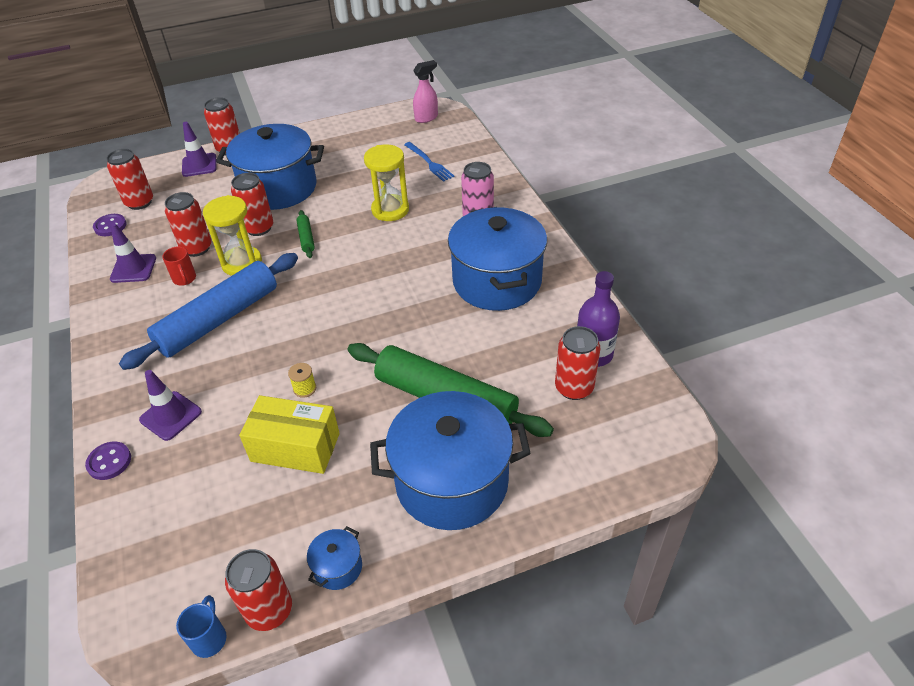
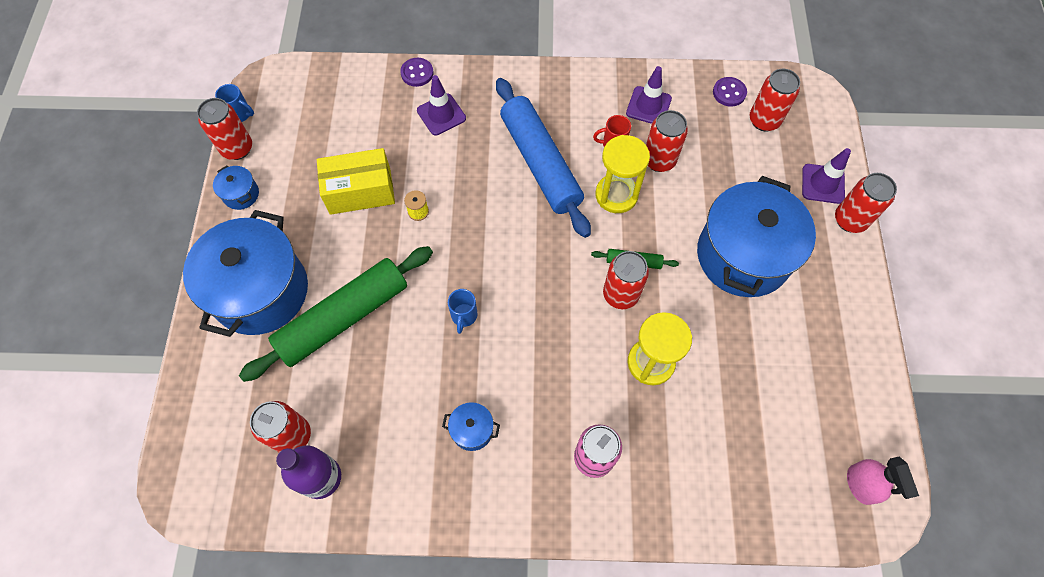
camera: 110 degrees right, 20 degrees up
red can [231,173,273,236] -> red can moved to [603,251,649,309]
yellow box [239,395,340,474] -> yellow box turned 45 degrees clockwise [317,148,395,215]
blue fork [404,142,455,182] -> none
blue pot [448,207,547,311] -> blue pot [442,402,500,451], size x0.40
none -> blue mug [448,289,477,334]

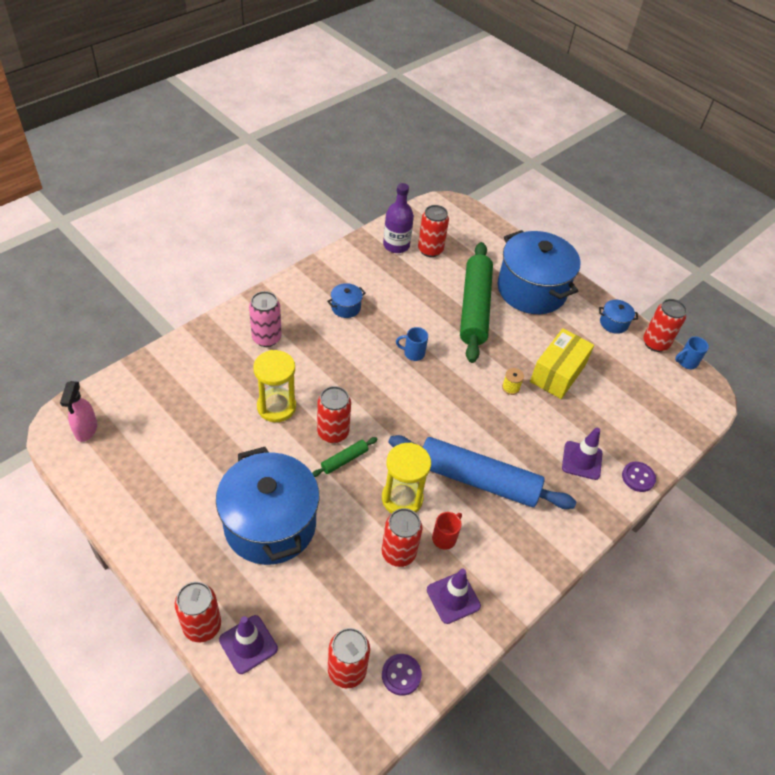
camera: 130 degrees right, 15 degrees down
blue mug [448,289,477,334] -> blue mug turned 45 degrees counterclockwise [396,327,428,361]
pink spray bottle [847,456,919,505] -> pink spray bottle turned 120 degrees counterclockwise [60,381,97,442]

